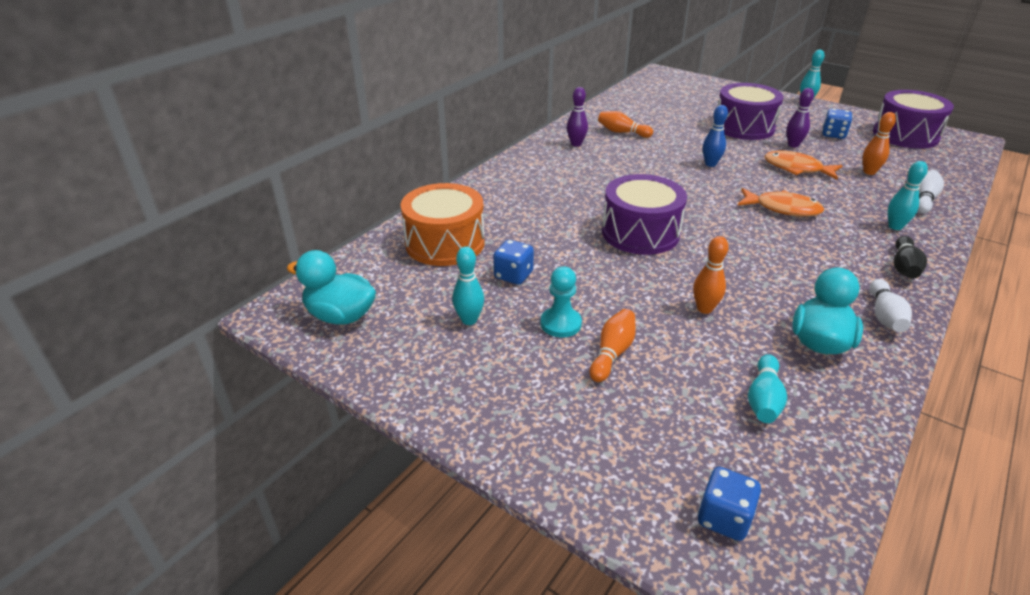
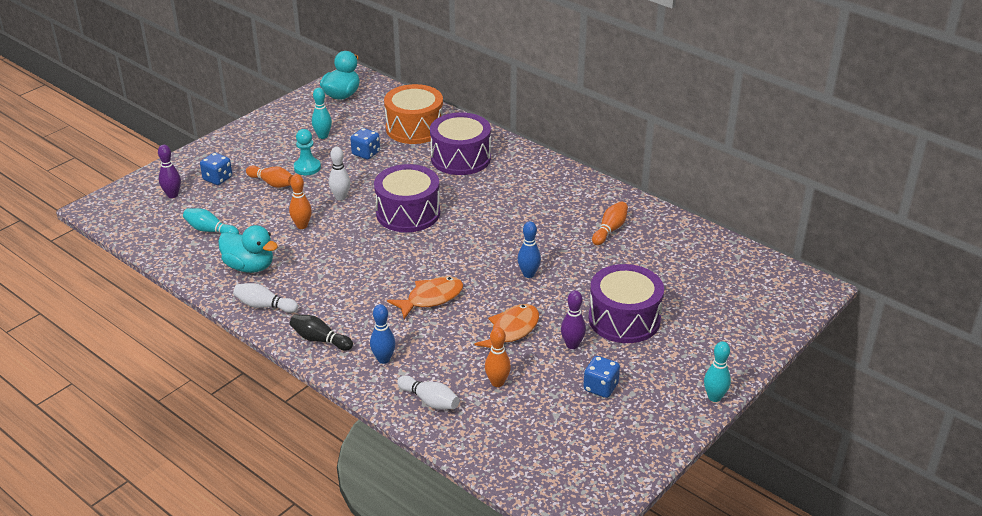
camera: 95 degrees right, 0 degrees up
purple bowling pin [567,87,588,147] -> purple bowling pin moved to [158,145,181,198]
blue dice [697,467,761,541] -> blue dice moved to [200,153,232,185]
orange fish [737,188,824,217] -> orange fish turned 150 degrees counterclockwise [387,277,463,319]
purple drum [873,90,954,149] -> purple drum moved to [430,113,491,175]
turquoise bowling pin [888,161,928,230] -> blue bowling pin [370,304,396,364]
none -> white bowling pin [329,147,350,200]

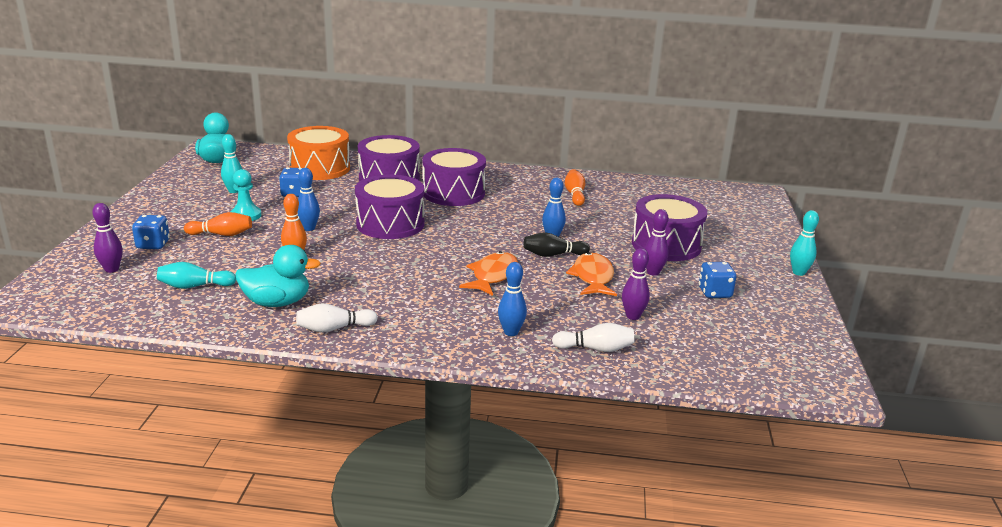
camera: 35 degrees left, 10 degrees down
black bowling pin [290,314,353,351] -> black bowling pin moved to [523,232,590,257]
white bowling pin [329,147,350,200] -> blue bowling pin [298,168,320,231]
orange bowling pin [485,327,511,387] -> purple bowling pin [622,248,650,320]
none -> purple drum [423,148,486,206]

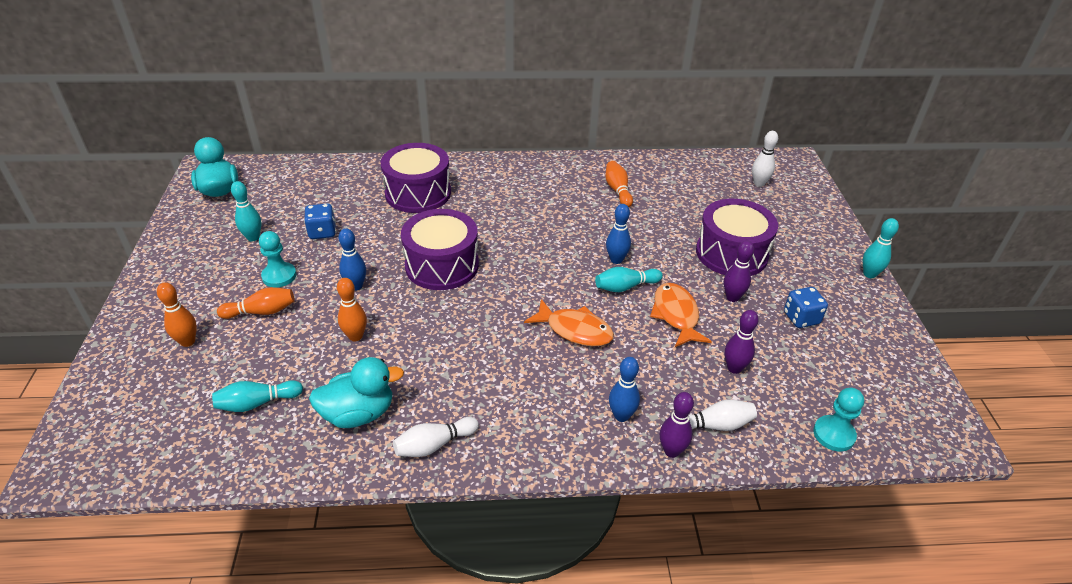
camera: 10 degrees left, 15 degrees up
purple bowling pin [92,203,123,273] -> purple bowling pin moved to [659,392,694,458]
blue dice [132,215,170,249] -> orange bowling pin [157,282,197,347]
orange drum [287,126,350,180] -> none
purple drum [423,148,486,206] -> none
orange fish [459,251,518,296] -> orange fish turned 105 degrees clockwise [524,299,614,346]
black bowling pin [523,232,590,257] -> turquoise bowling pin [595,267,663,292]
none -> white bowling pin [752,131,778,187]
none -> turquoise pawn [813,388,864,452]

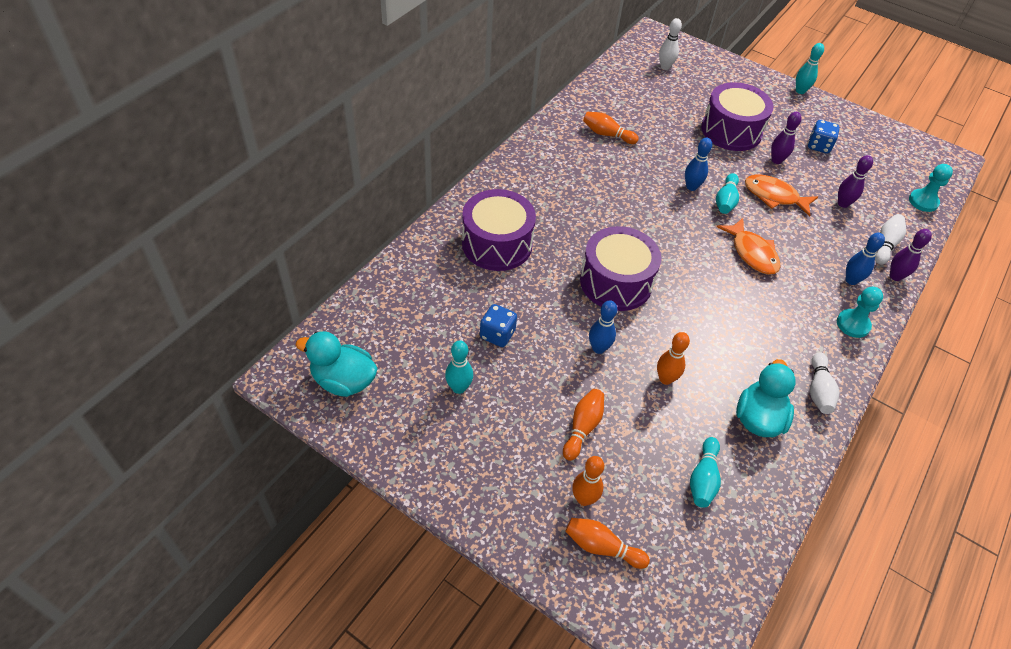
camera: 55 degrees left, 10 degrees up
turquoise pawn [259,231,297,287] -> turquoise pawn moved to [837,287,883,338]
orange fish [524,299,614,346] -> orange fish turned 90 degrees clockwise [717,218,781,275]
none -> orange bowling pin [565,518,650,569]

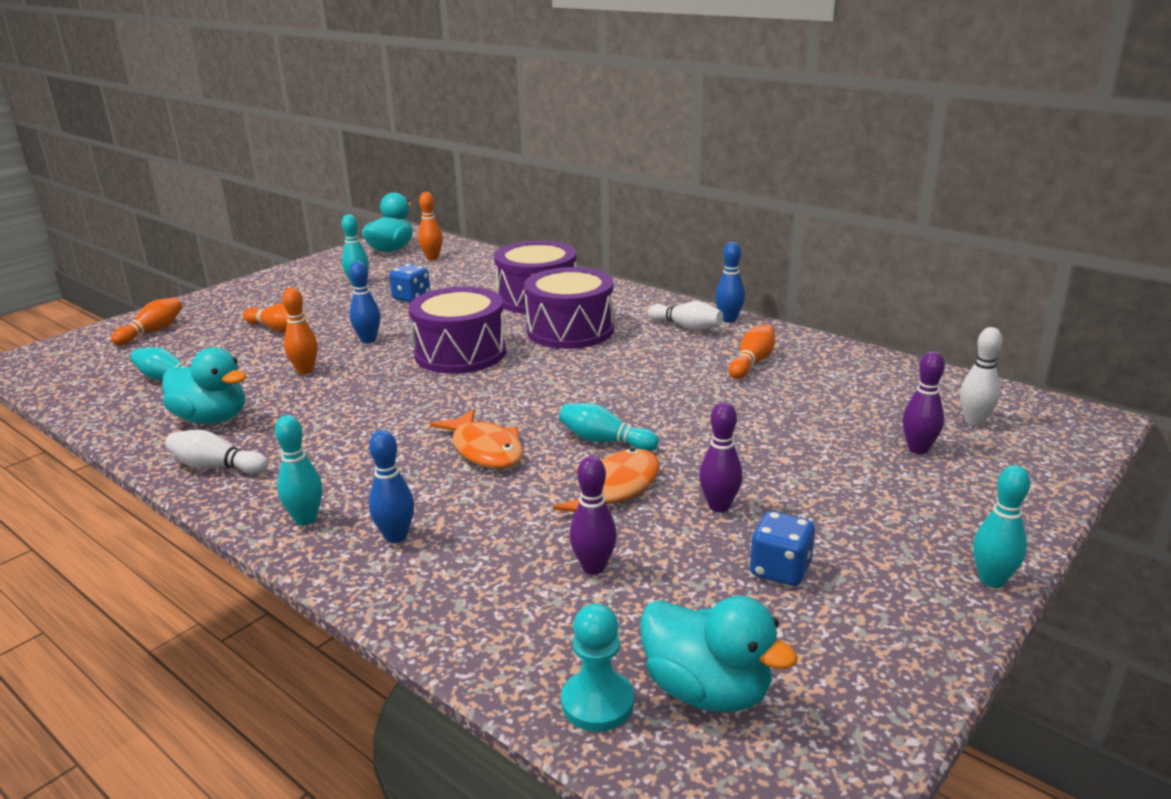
camera: 100 degrees right, 25 degrees down
orange bowling pin [572,456,604,506] -> orange bowling pin moved to [418,192,443,260]
blue bowling pin [685,138,712,191] -> blue bowling pin moved to [715,242,745,322]
purple drum [701,82,773,151] -> purple drum moved to [524,267,614,349]
orange fish [717,218,781,275] -> orange fish turned 105 degrees counterclockwise [430,409,523,469]
turquoise pawn [837,287,883,338] -> turquoise bowling pin [275,415,322,525]
white bowling pin [875,214,906,265] -> white bowling pin moved to [648,301,723,331]
purple bowling pin [890,229,932,281] -> purple bowling pin moved to [902,351,945,454]
none -> turquoise duck [640,596,798,713]

